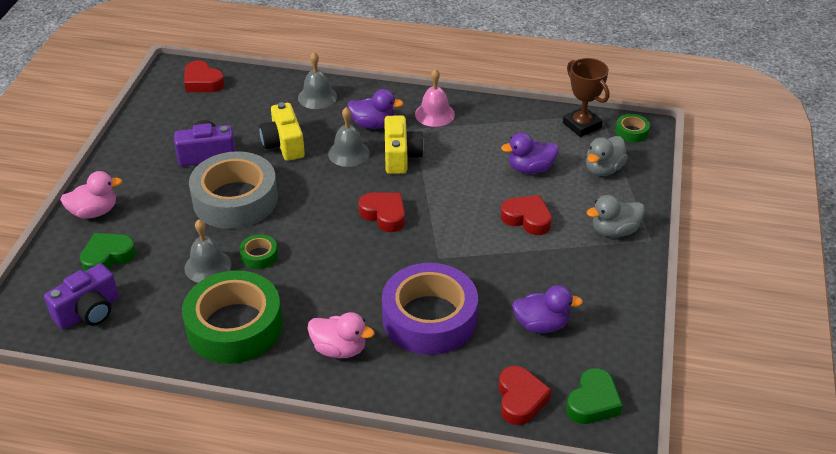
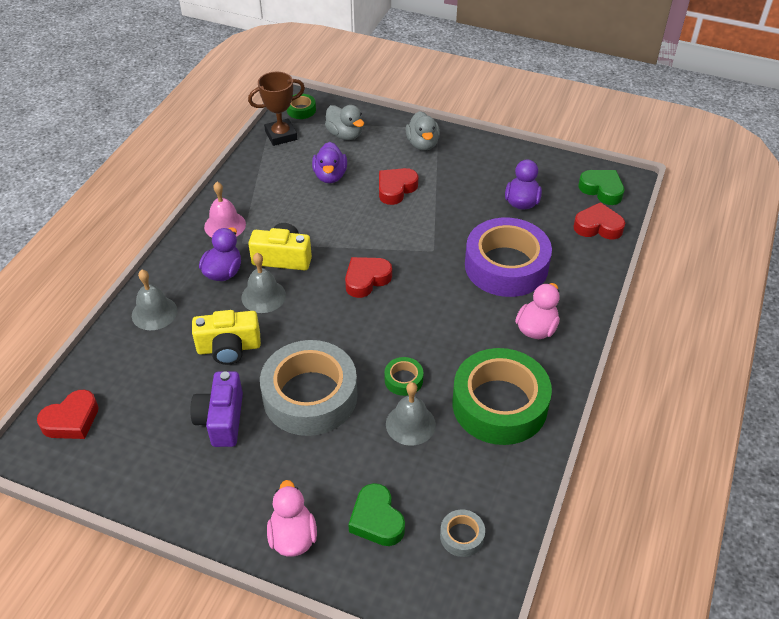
camera: 80 degrees left, 5 degrees up
purple camera [44,263,119,330] -> grey tape [440,509,485,557]

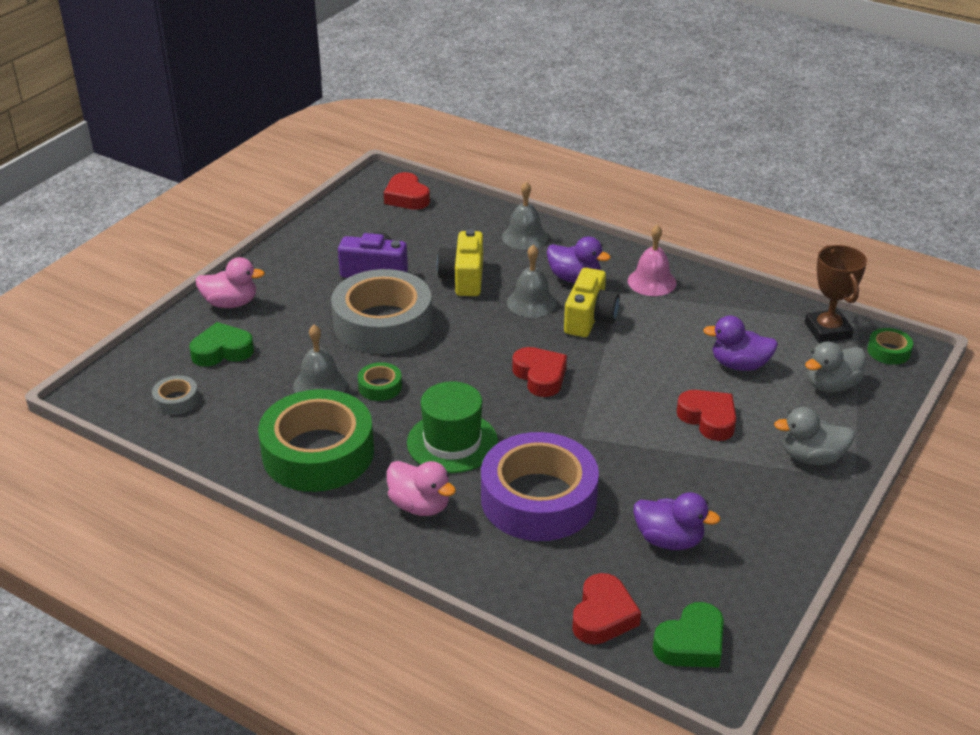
camera: 100 degrees right, 10 degrees down
none -> green hat [407,381,498,473]

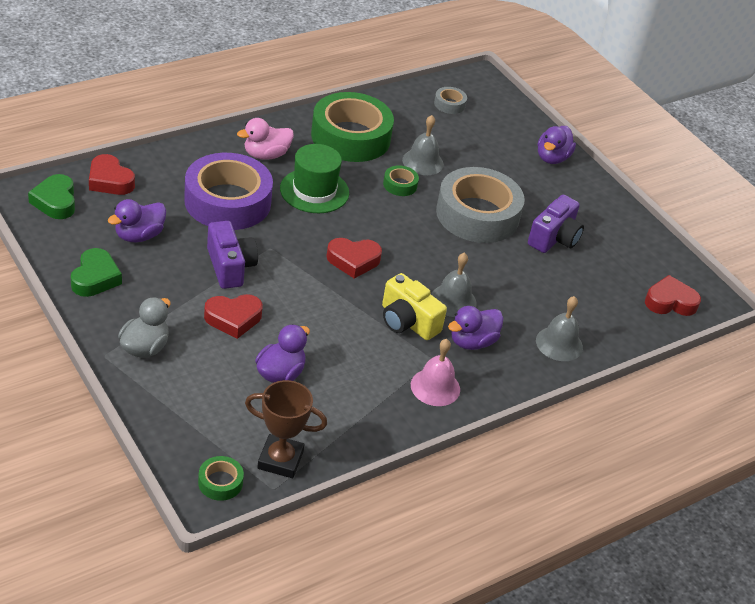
camera: 110 degrees right, 5 degrees up
green heart [189,322,254,367] -> green heart moved to [71,248,122,297]
pink duck [196,257,265,308] -> purple duck [538,126,576,164]
yellow camera [437,229,483,296] -> none
grey duck [805,341,866,392] -> none
none -> purple camera [207,221,258,289]

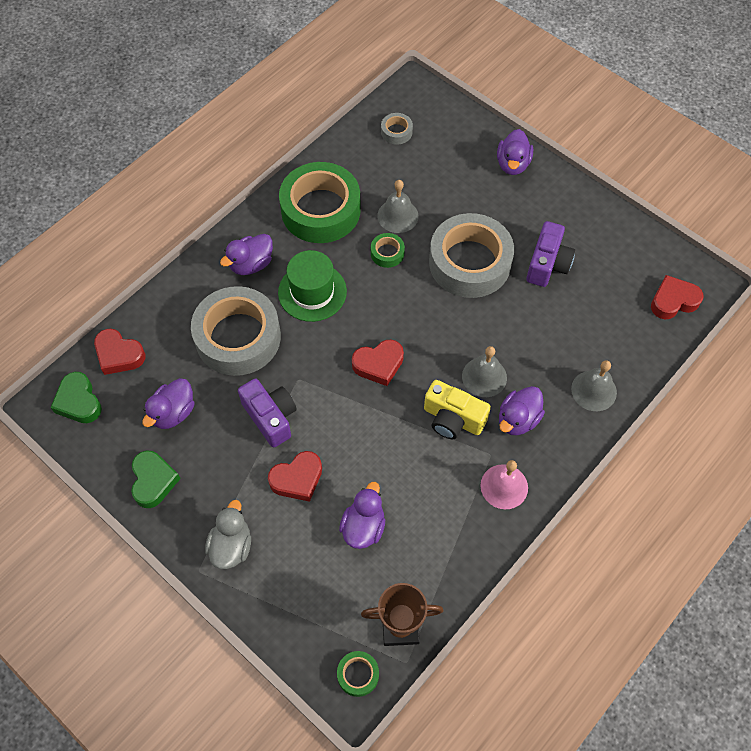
camera: 10 degrees left, 20 degrees up
purple tape [184,153,273,230] -> grey tape [191,286,281,376]
pink duck [237,118,294,160] -> purple duck [220,234,273,275]

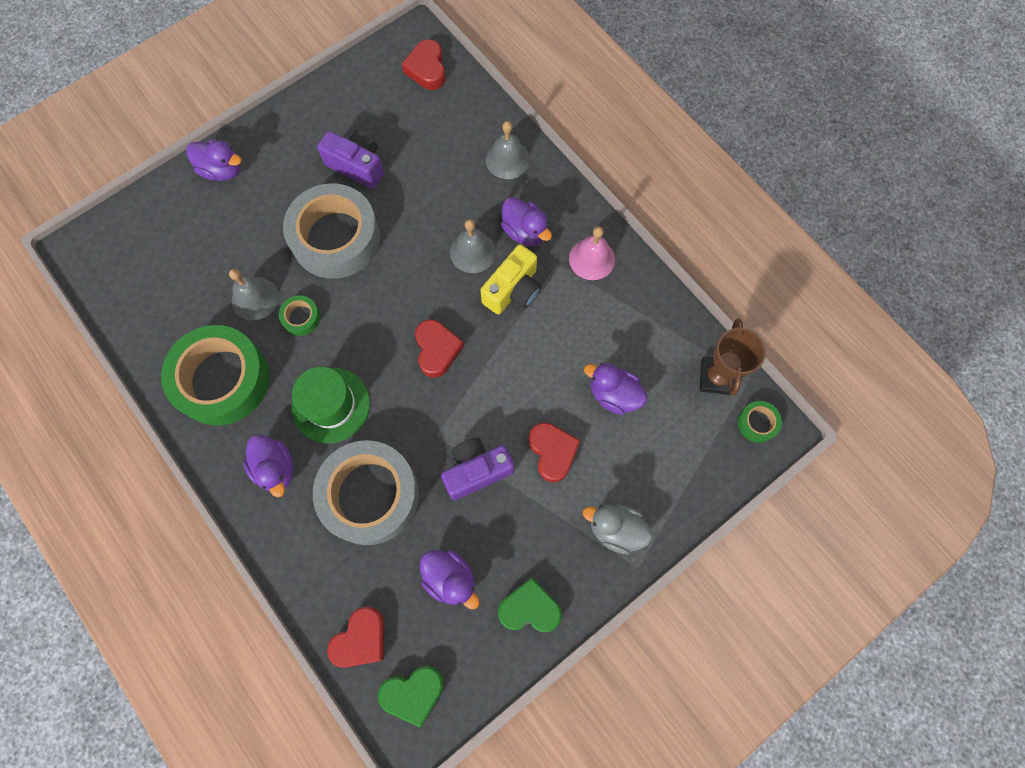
camera: 80 degrees left, 10 degrees up
grey tape [381,113,413,144] -> none

